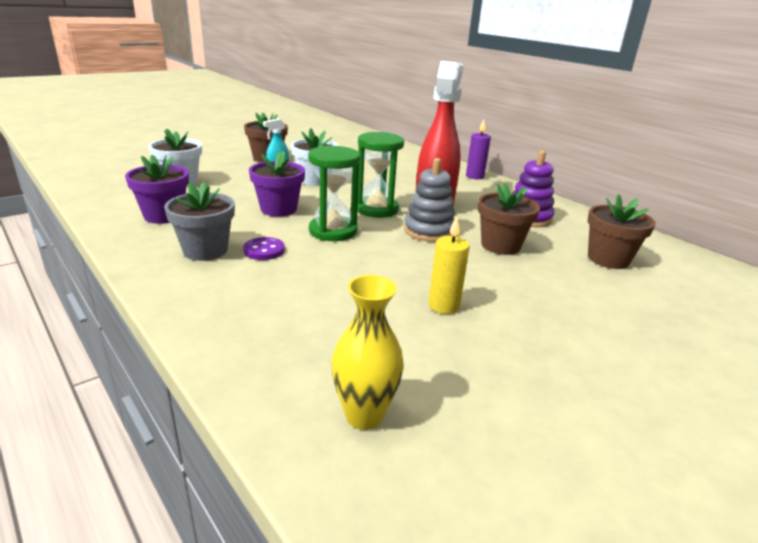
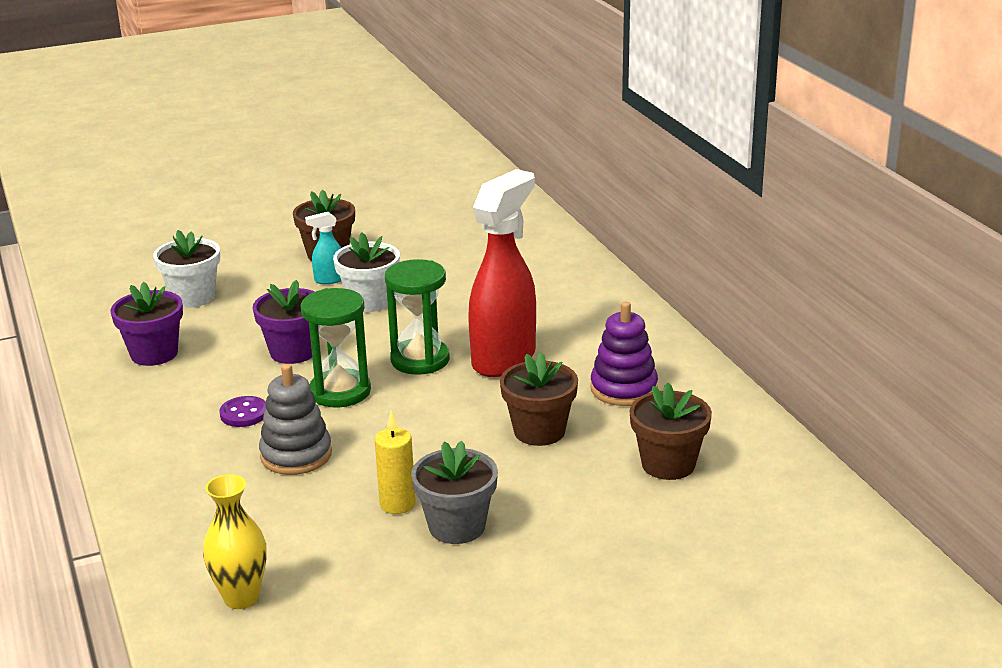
camera: 20 degrees right, 0 degrees up
grey flower pot [164,182,235,261] -> grey flower pot moved to [411,441,498,544]
grey stacking toy [404,158,455,242] -> grey stacking toy moved to [259,364,332,475]
purple candle [466,120,491,179] -> none

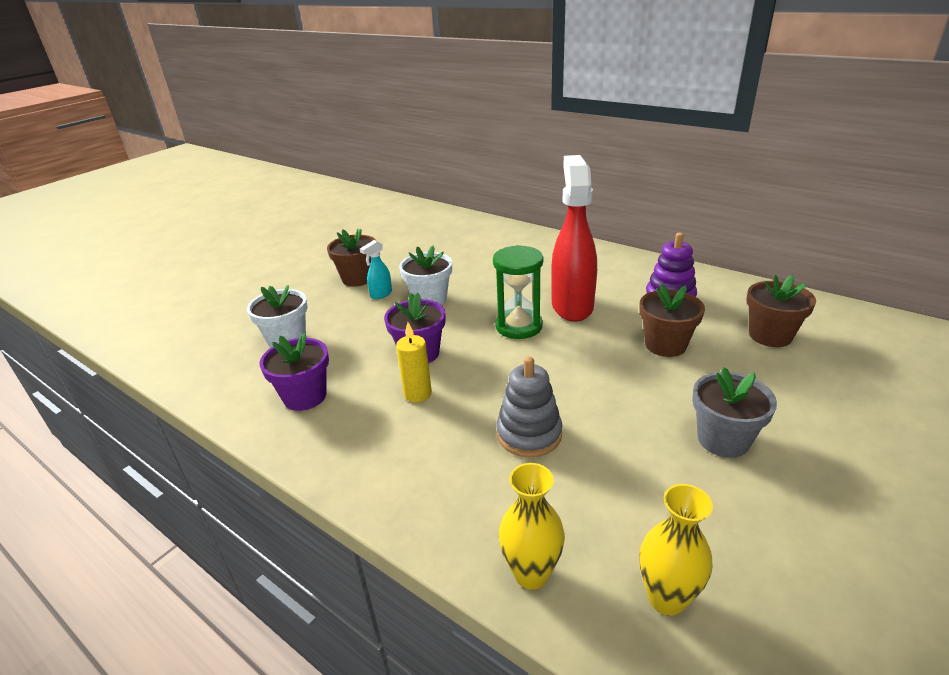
camera: 30 degrees left, 5 degrees up
purple button [219,396,266,427] -> none
green hourglass [301,288,371,407] -> none
yellow candle [375,411,416,514] -> yellow candle moved to [396,322,432,403]
none -> yellow vase [499,463,565,590]

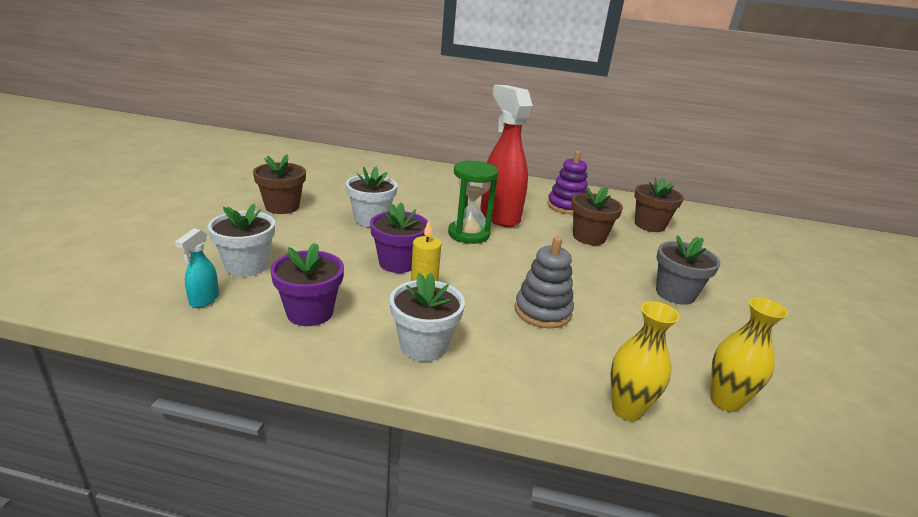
camera: 30 degrees left, 5 degrees down
turquoise spray bottle [360,240,392,299] -> turquoise spray bottle moved to [175,228,219,308]
none -> white flower pot [390,273,465,362]

